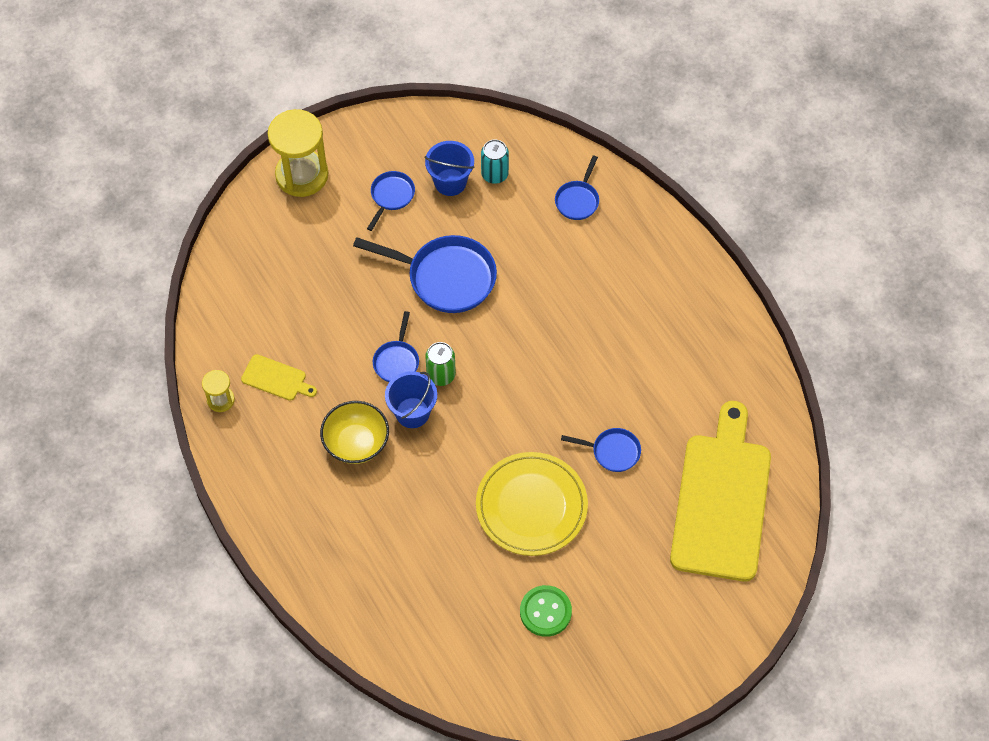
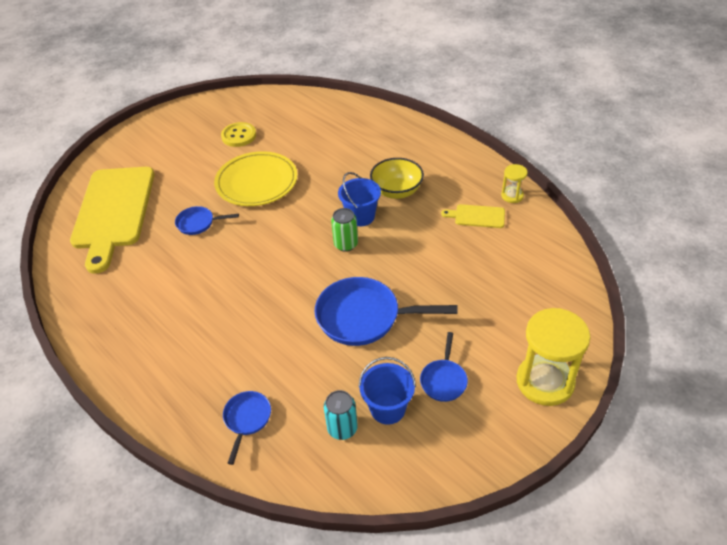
camera: 170 degrees right, 15 degrees down
blue pan [373,311,419,382] -> none
green button [520,585,572,637] -> yellow button [221,122,256,147]

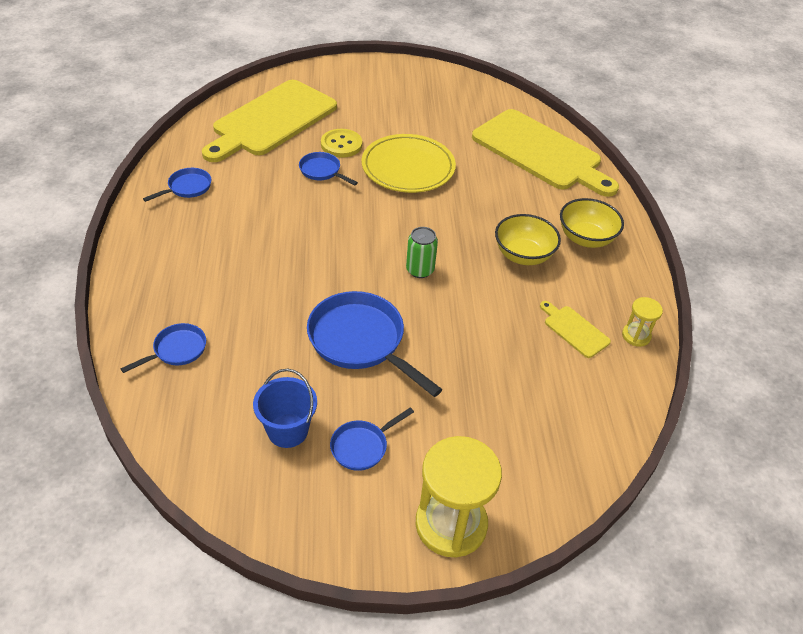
camera: 35 degrees right, 0 degrees up
yellow button [221,122,256,147] -> yellow button moved to [321,129,362,158]
turquoise can [324,390,358,440] -> none
blue bucket [338,172,381,226] -> none
none -> blue pan [143,168,211,202]
none -> yellow cutting board [472,109,619,197]
none -> yellow bowl [560,198,624,248]

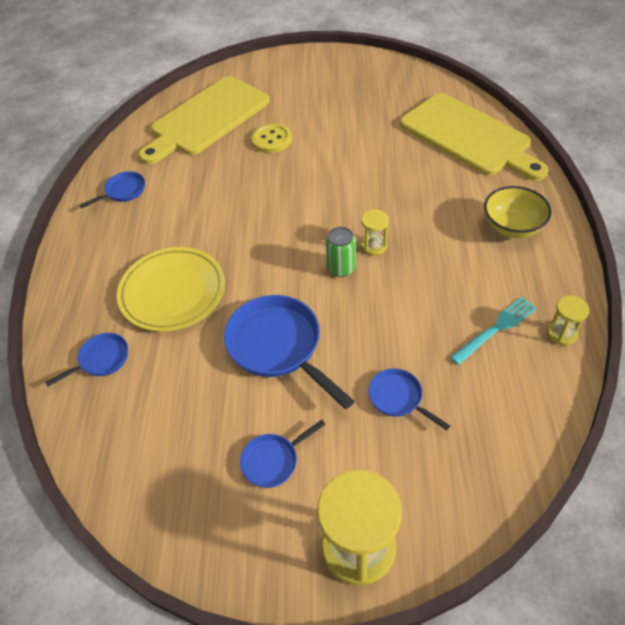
camera: 10 degrees right, 5 degrees up
blue bucket [253,369,317,448] -> none
blue pan [299,152,358,185] -> blue pan moved to [368,368,450,431]
yellow plate [362,134,456,193] -> yellow plate moved to [117,247,225,332]
yellow bowl [495,214,561,265] -> none
yellow cutting board [540,301,611,358] -> turquoise fork [450,297,537,365]
none -> yellow hourglass [361,209,389,256]

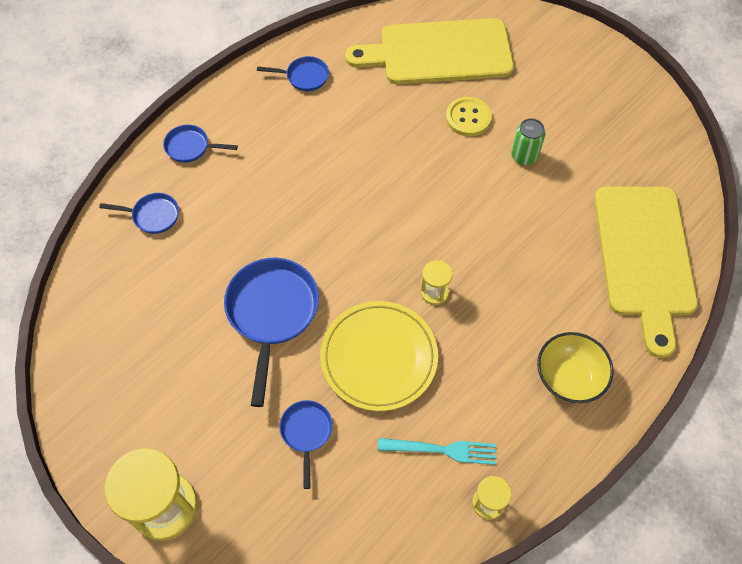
camera: 40 degrees right, 10 degrees up
yellow plate [117,247,225,332] -> yellow plate moved to [320,301,438,411]
blue pan [240,420,326,488] -> blue pan moved to [163,125,238,163]
green can [326,227,356,277] -> green can moved to [511,118,545,165]

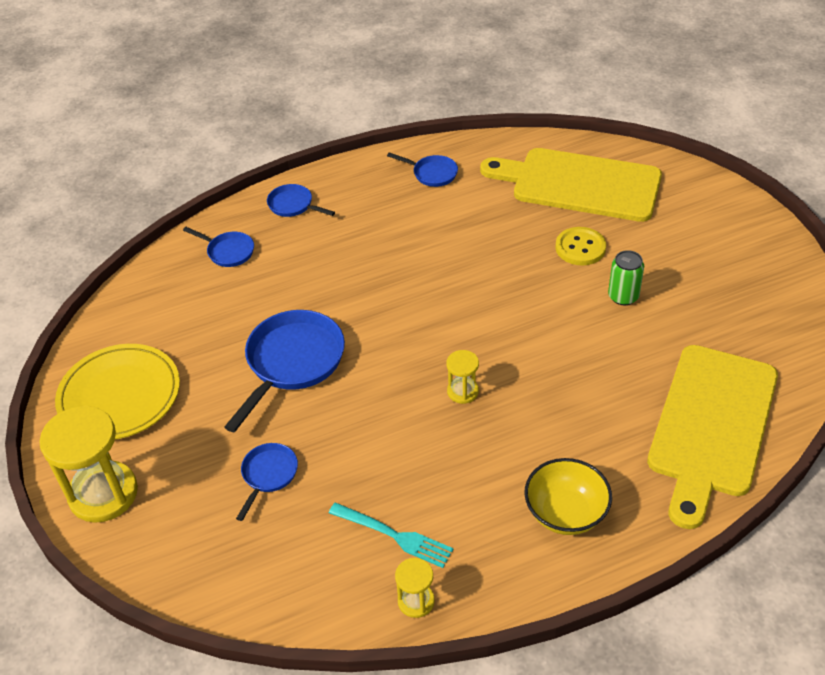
camera: 25 degrees right, 15 degrees down
yellow plate [320,301,438,411] -> yellow plate moved to [55,344,180,439]

